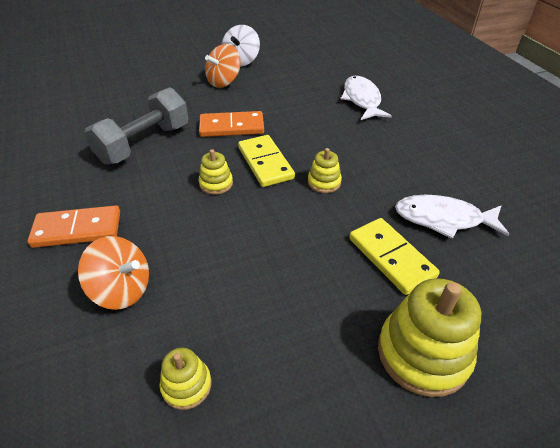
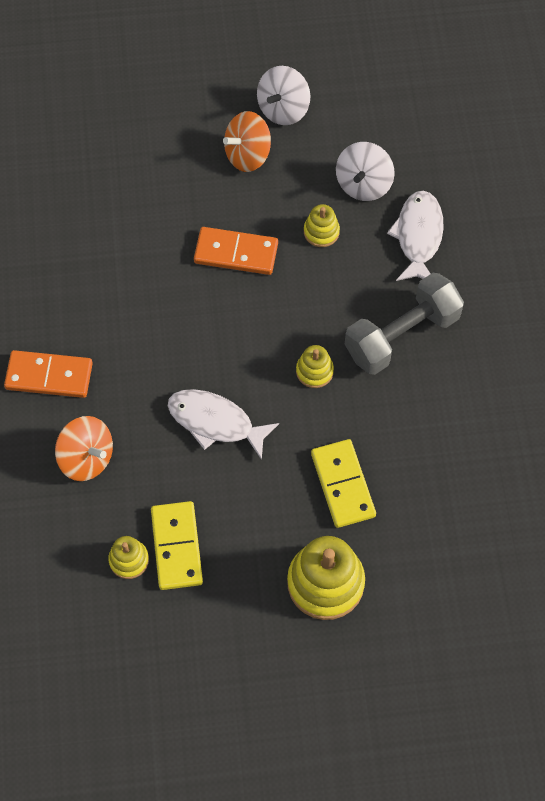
camera: 15 degrees right, 20 degrees up
grey dumbbell [84,87,189,165] -> grey dumbbell moved to [345,273,464,375]
yellow stacking toy [199,149,233,195] -> yellow stacking toy moved to [304,204,340,247]
yellow domino [238,135,295,187] -> yellow domino moved to [151,501,203,590]
white fish [395,195,509,239] -> white fish moved to [168,389,279,460]
none -> white spinning top [336,142,395,201]

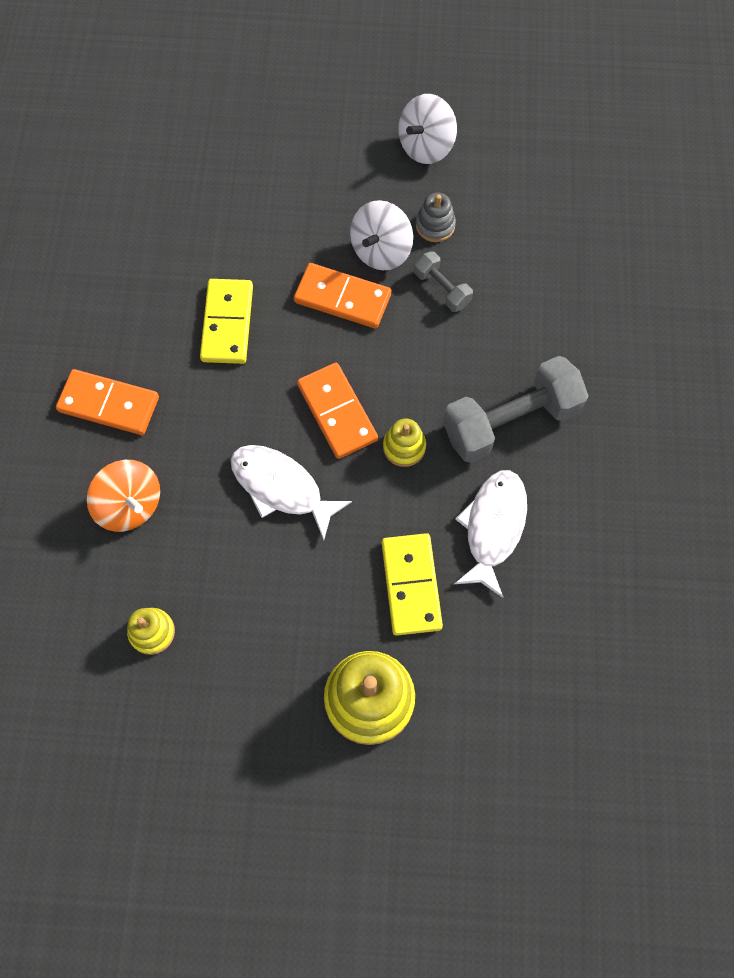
camera: 10 degrees right, 5 degrees up
yellow domino [151,501,203,590] -> yellow domino moved to [200,279,253,364]
orange spinning top [223,111,271,172] -> none
yellow stacking toy [304,204,340,247] -> grey dumbbell [414,251,473,312]
white spinning top [336,142,395,201] -> white spinning top moved to [350,200,413,270]
white fish [387,191,444,281] -> white fish moved to [454,470,527,598]
none -> orange domino [297,363,378,459]
none -> grey stacking toy [416,192,456,242]

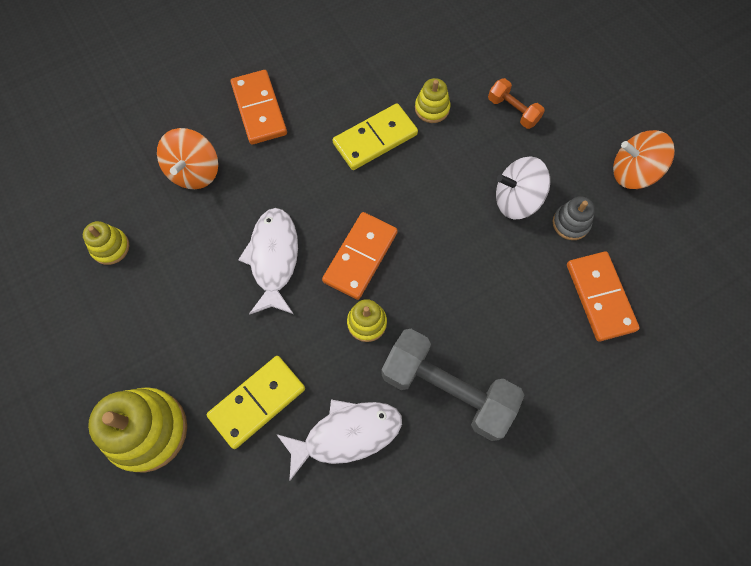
camera: 55 degrees right, 0 degrees up
orange domino [294,263,391,328] -> orange domino moved to [567,251,640,342]
white spinning top [399,94,457,164] -> orange spinning top [613,130,675,189]
grey dumbbell [414,251,473,312] -> none
none -> yellow stacking toy [415,78,450,123]
none -> orange dumbbell [488,78,545,129]

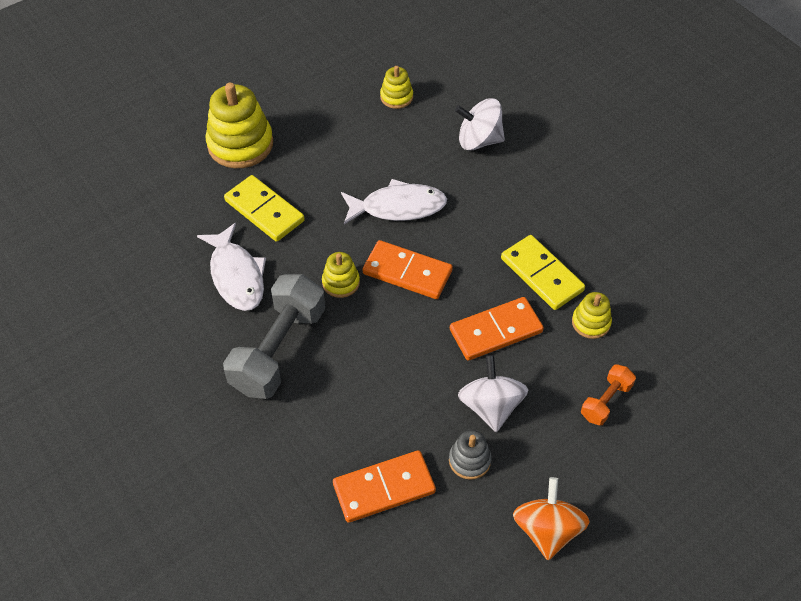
camera: 85 degrees right, 15 degrees down
orange spinning top [157,128,218,189] -> white spinning top [455,98,505,150]
orange domino [231,70,287,145] -> orange domino moved to [450,297,544,361]

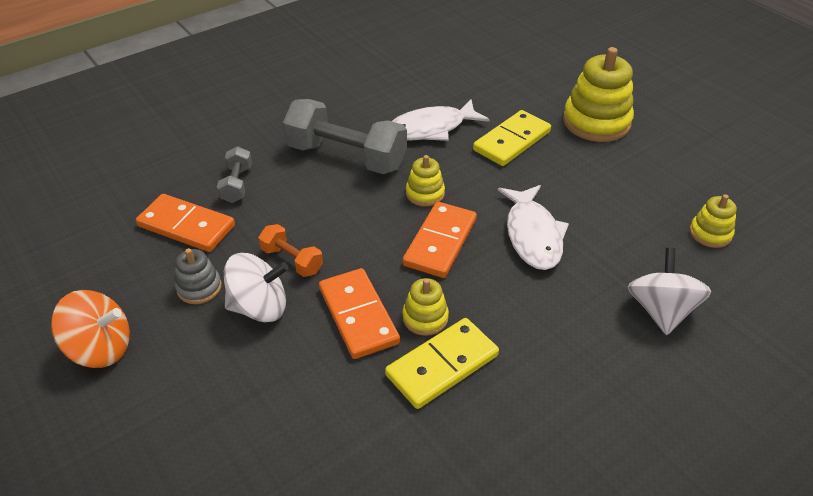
camera: 90 degrees right, 10 degrees down
orange domino [333,450,436,523] -> orange domino turned 45 degrees counterclockwise [136,194,235,252]
yellow stacking toy [572,292,612,339] -> yellow stacking toy moved to [402,278,449,336]
orange dumbbell [581,364,636,426] -> orange dumbbell moved to [258,224,323,277]
none -> grey dumbbell [217,146,252,203]

